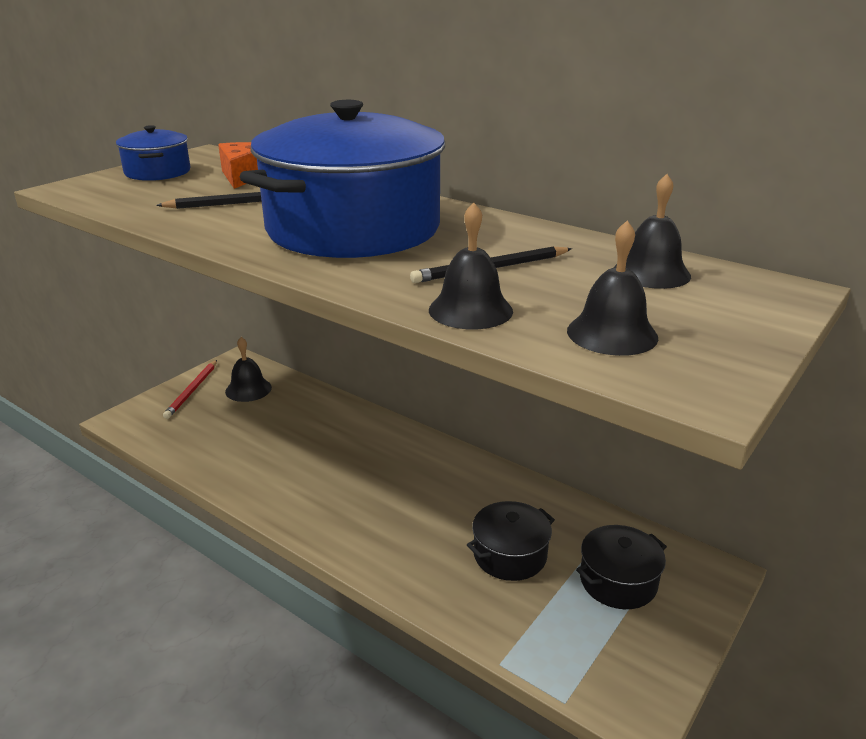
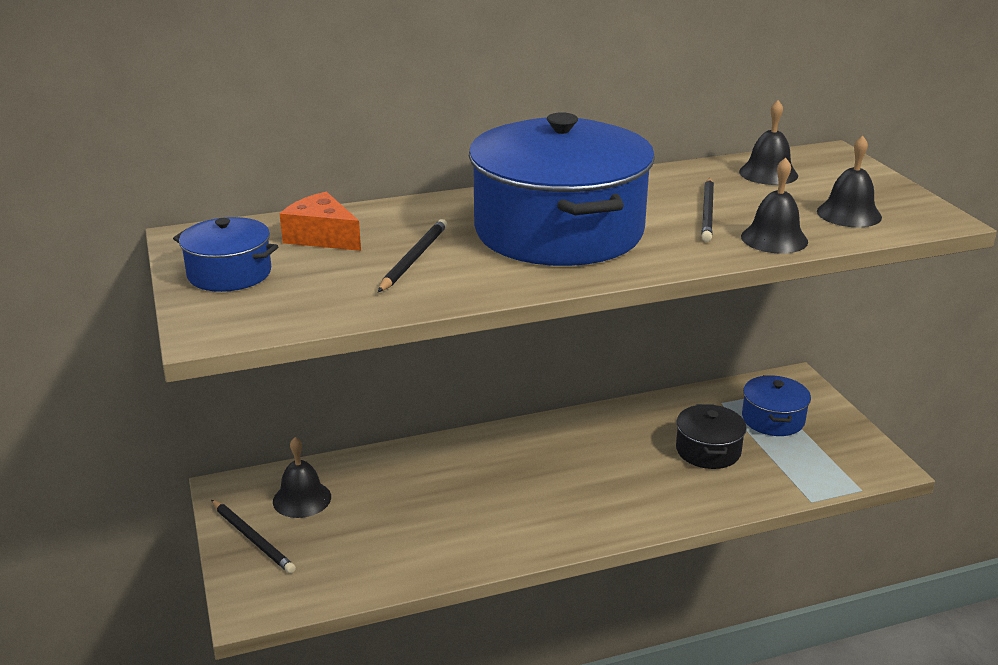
camera: 55 degrees left, 0 degrees up
red pencil [163,360,217,419] -> black pencil [211,500,296,573]
black pot [576,525,667,609] -> blue pot [742,375,811,436]

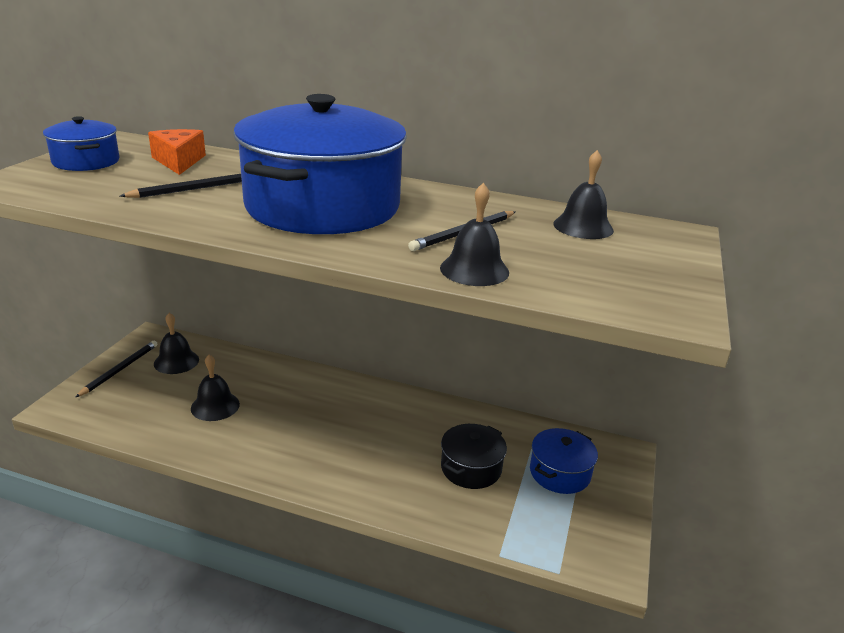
camera: 35 degrees right, 0 degrees up
black pencil [211,500,296,573] -> black pencil turned 150 degrees counterclockwise [76,341,158,397]
black bell [817,136,882,227] -> black bell moved to [191,355,240,421]

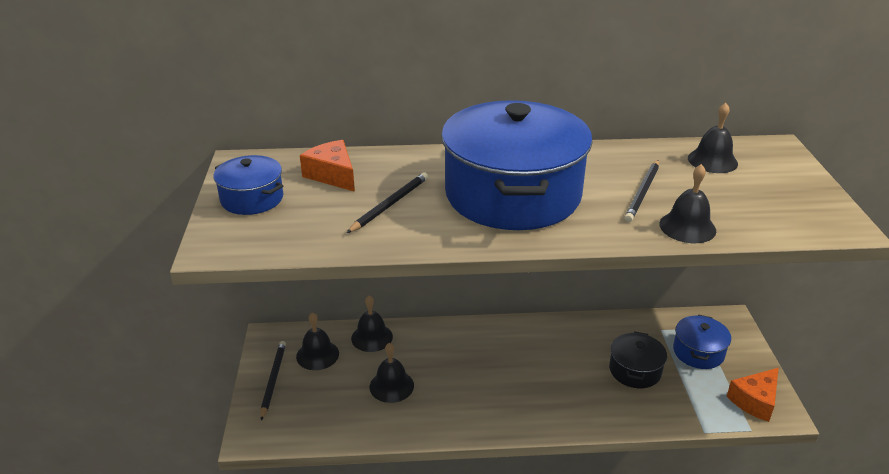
camera: 20 degrees left, 5 degrees up
none -> black bell [351,296,393,352]
none -> orange cheese [727,368,779,422]

